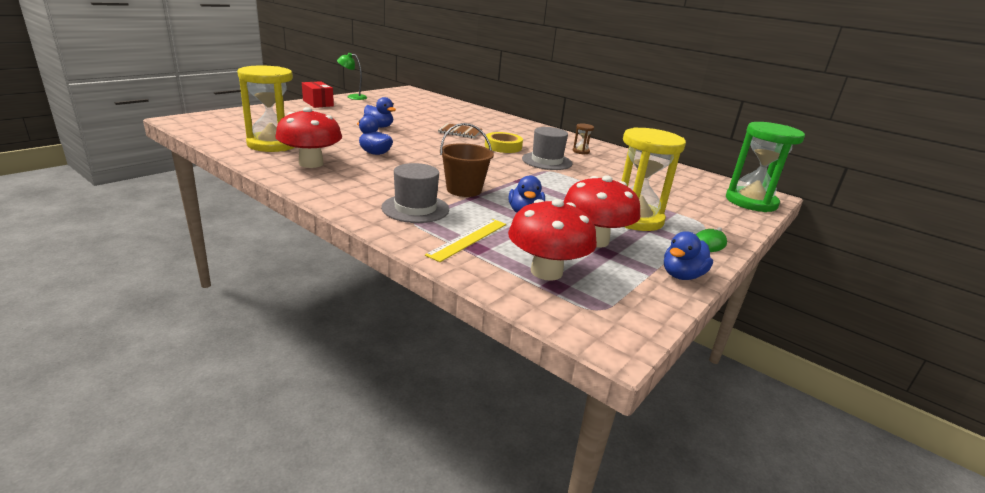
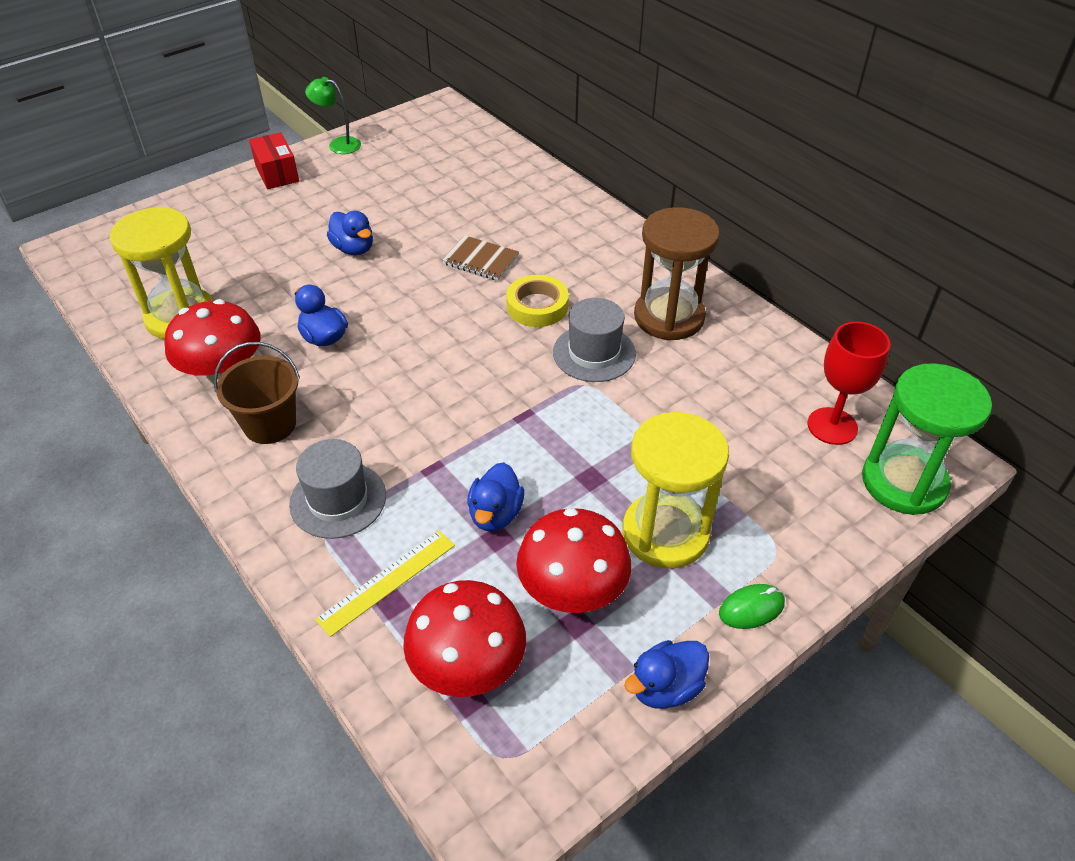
camera: 15 degrees right, 20 degrees up
brown bucket [440,123,494,197] -> brown bucket moved to [214,342,300,444]
brown hourglass [573,124,594,154] -> brown hourglass [634,207,720,340], size x2.40
none -> red goblet [808,322,891,445]

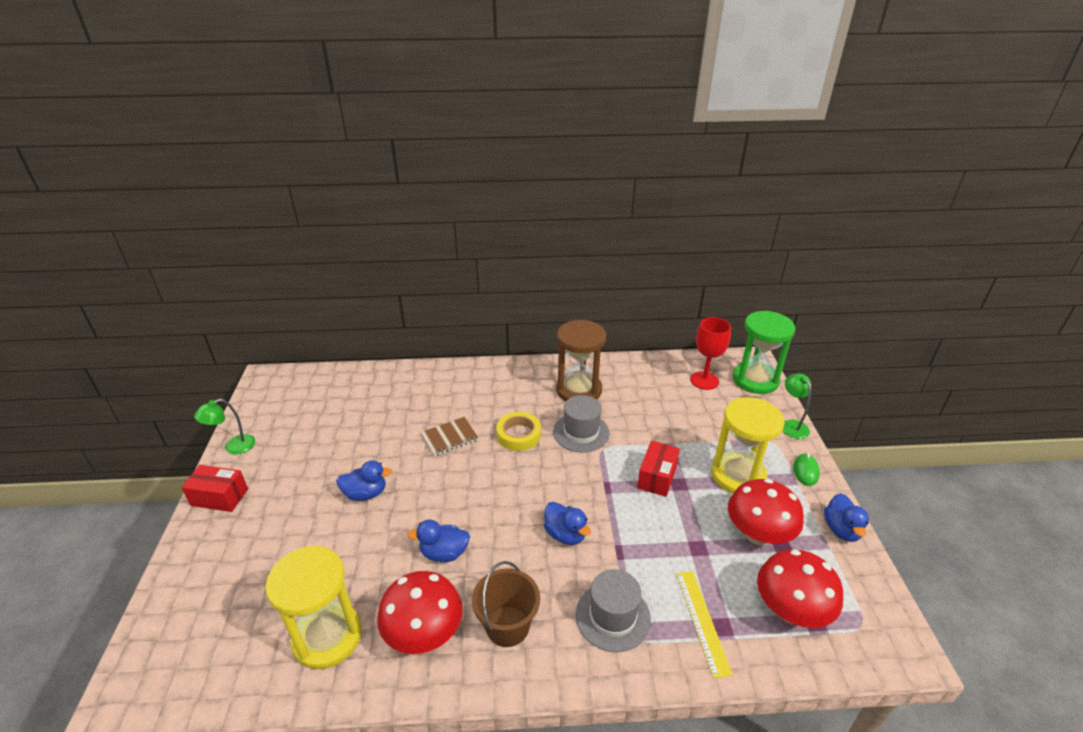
camera: 55 degrees left, 10 degrees down
blue duck [467,462,524,531] -> blue duck moved to [544,502,591,545]
none -> red box [637,441,680,497]
none -> green lamp [783,373,811,439]

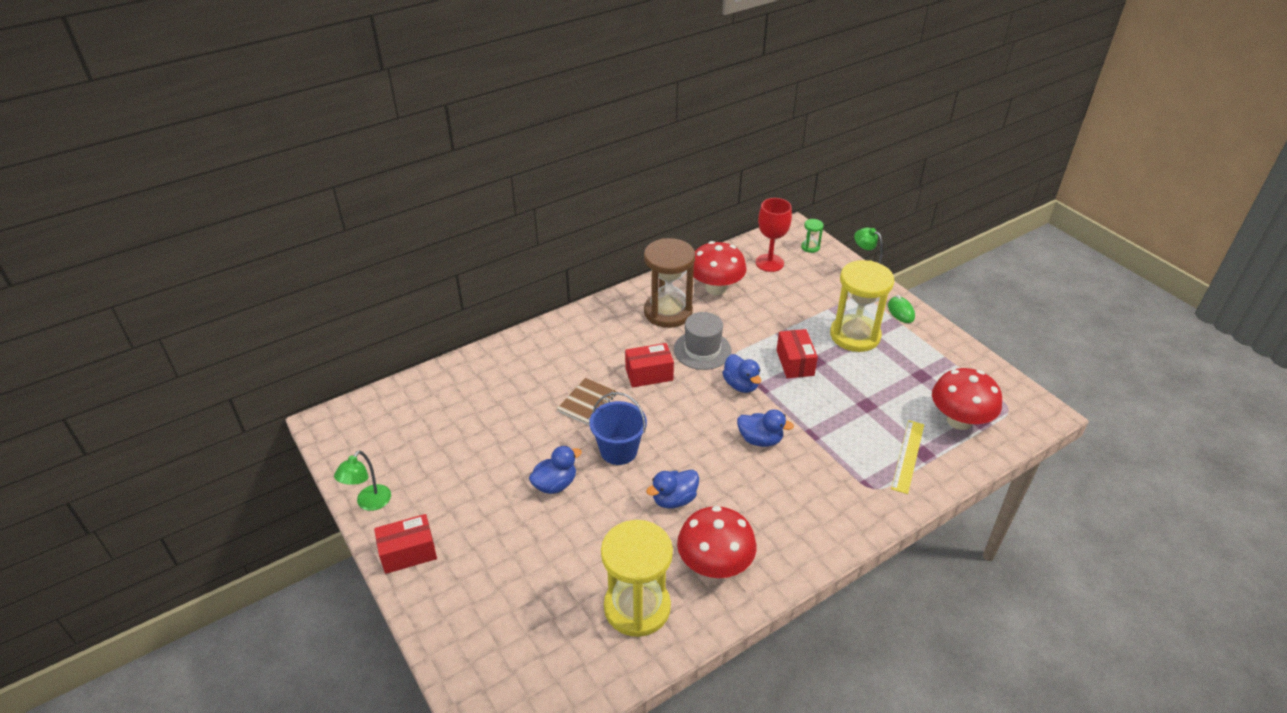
camera: 30 degrees left, 5 degrees up
brown bucket [472,561,540,647] -> none
yellow tape [496,412,541,451] -> red box [625,343,674,388]
grey hat [576,569,651,652] -> none
yellow ruler [676,571,733,678] -> yellow ruler turned 60 degrees clockwise [891,420,924,494]
red mushroom [728,479,804,546] -> red mushroom moved to [693,241,747,295]
green hourglass [733,311,795,394] -> green hourglass [801,219,824,253], size x0.42
blue duck [824,493,869,542] -> blue duck moved to [722,354,761,393]
none -> blue bucket [589,392,647,465]

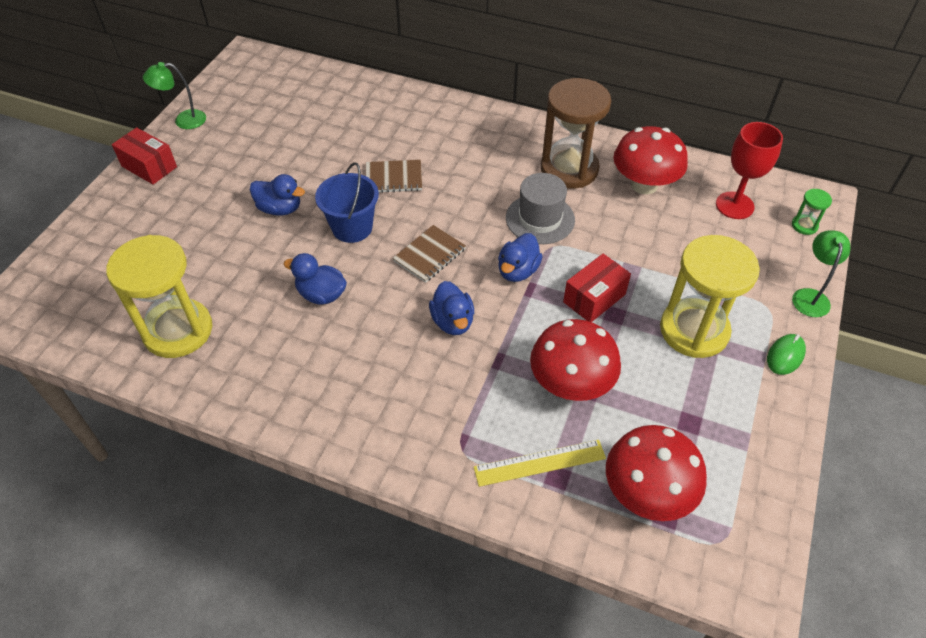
camera: 55 degrees right, 10 degrees up
red box [625,343,674,388] -> none
red mushroom [677,506,757,578] -> red mushroom moved to [530,319,621,401]
none -> brown notebook [393,225,466,283]

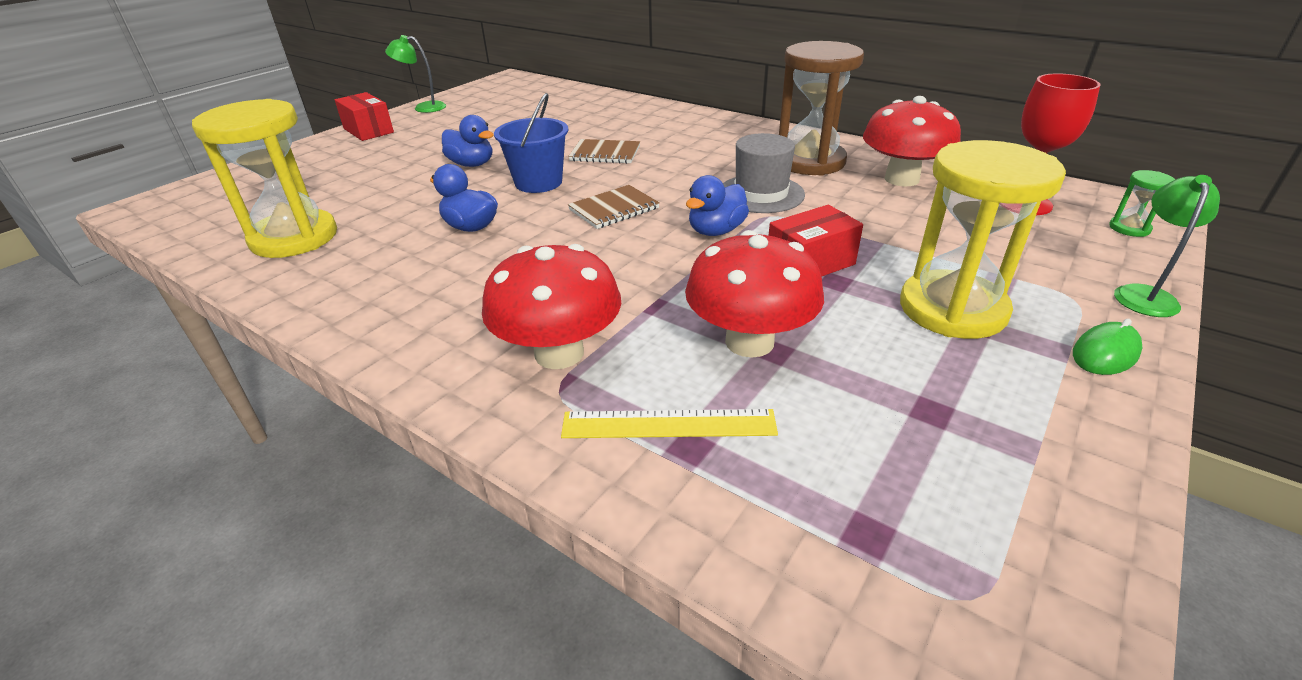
camera: 15 degrees right, 15 degrees down
blue duck [429,281,474,335] -> none
red mushroom [606,425,707,521] -> red mushroom moved to [482,244,621,369]

